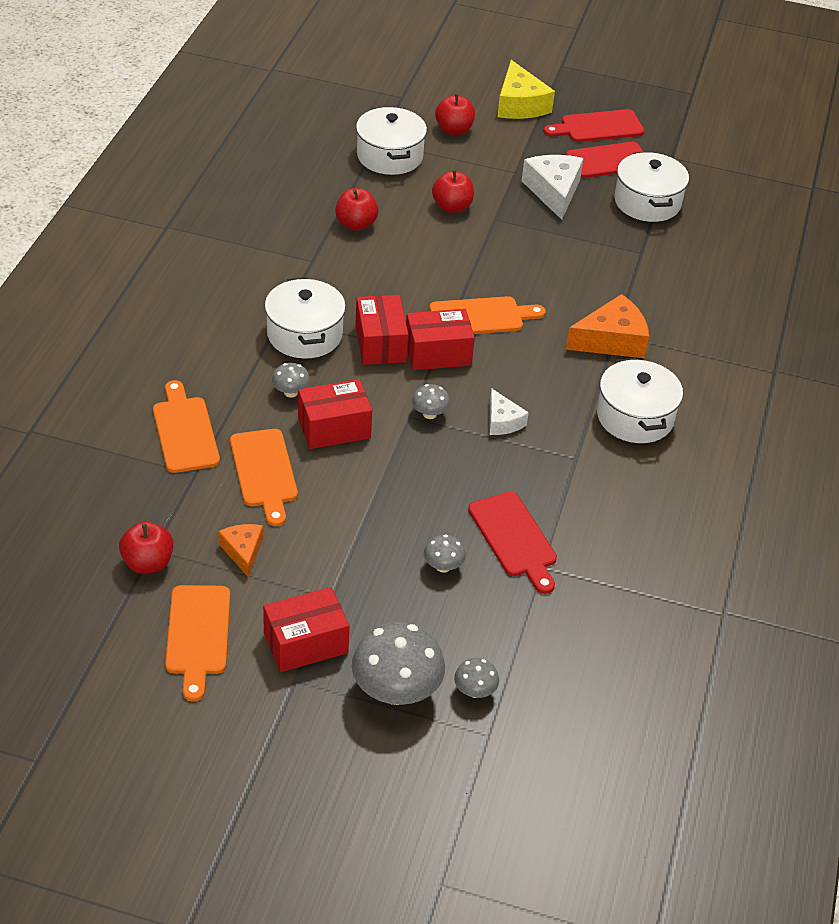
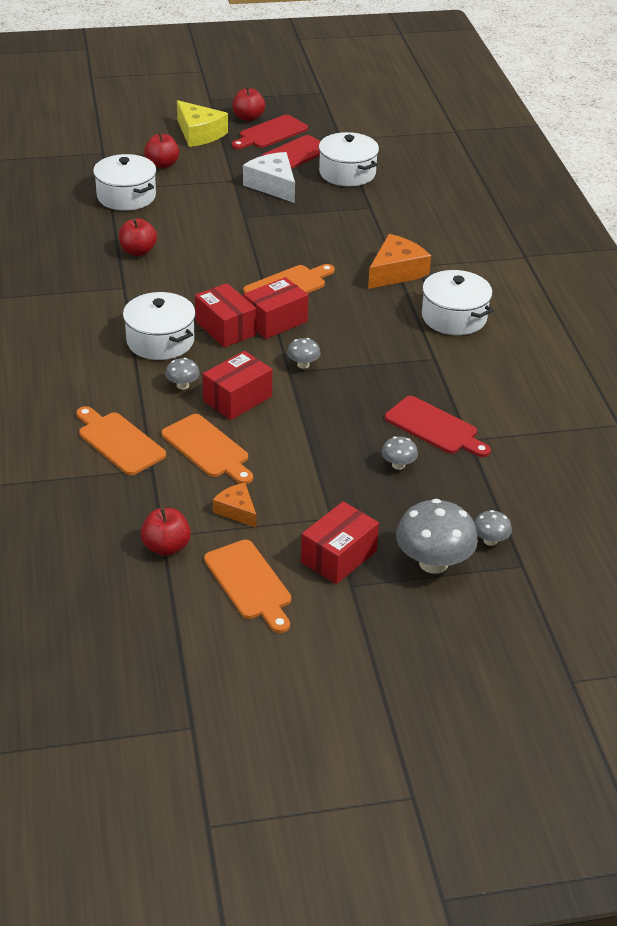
camera: 25 degrees left, 5 degrees down
red apple [432,170,474,213] -> red apple moved to [232,86,265,121]
white cheese [489,388,529,435] -> none

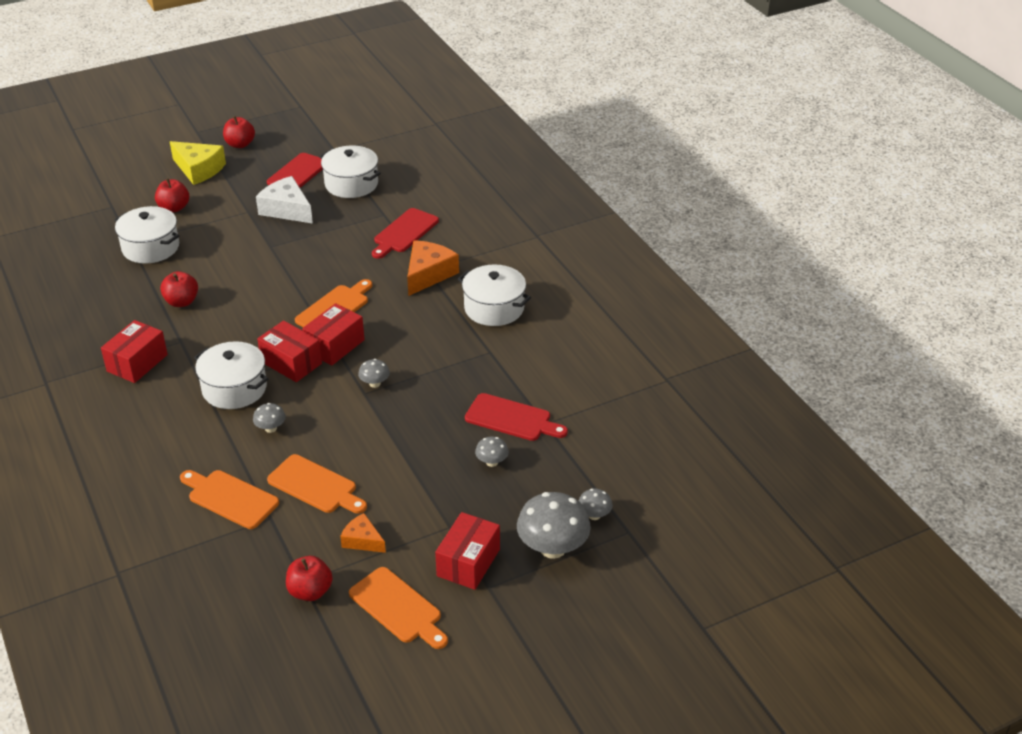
camera: 15 degrees left, 0 degrees up
red box [203,351,272,420] -> red box moved to [101,320,168,383]
red cutting board [232,115,308,149] -> red cutting board moved to [372,208,439,259]

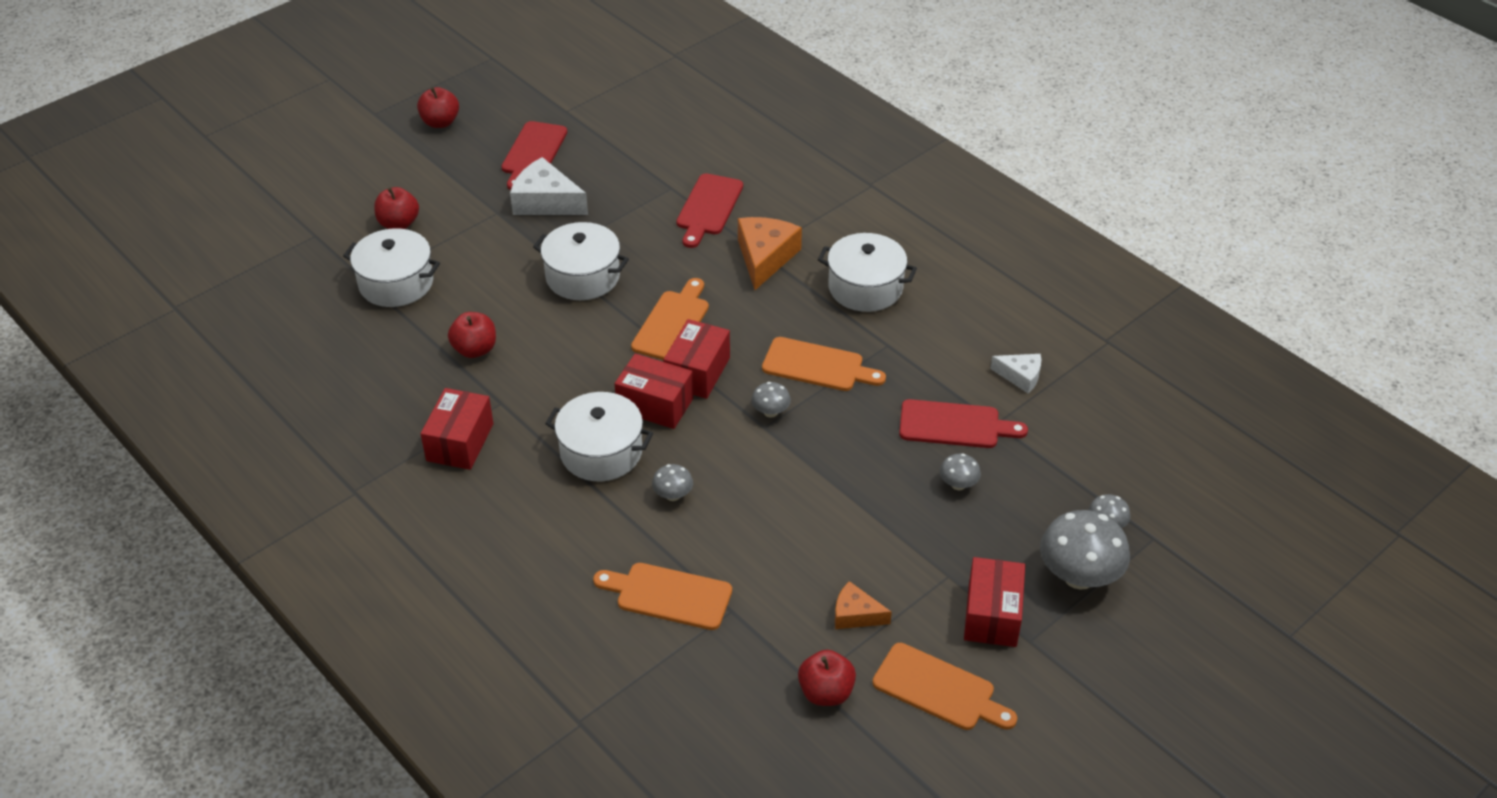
camera: 15 degrees left, 5 degrees up
yellow cheese [170,141,226,185] -> none
orange cutting board [267,454,367,514] -> orange cutting board moved to [762,337,886,391]
white pot [320,146,381,198] -> white pot moved to [533,222,629,300]
none -> white cheese [990,354,1041,394]

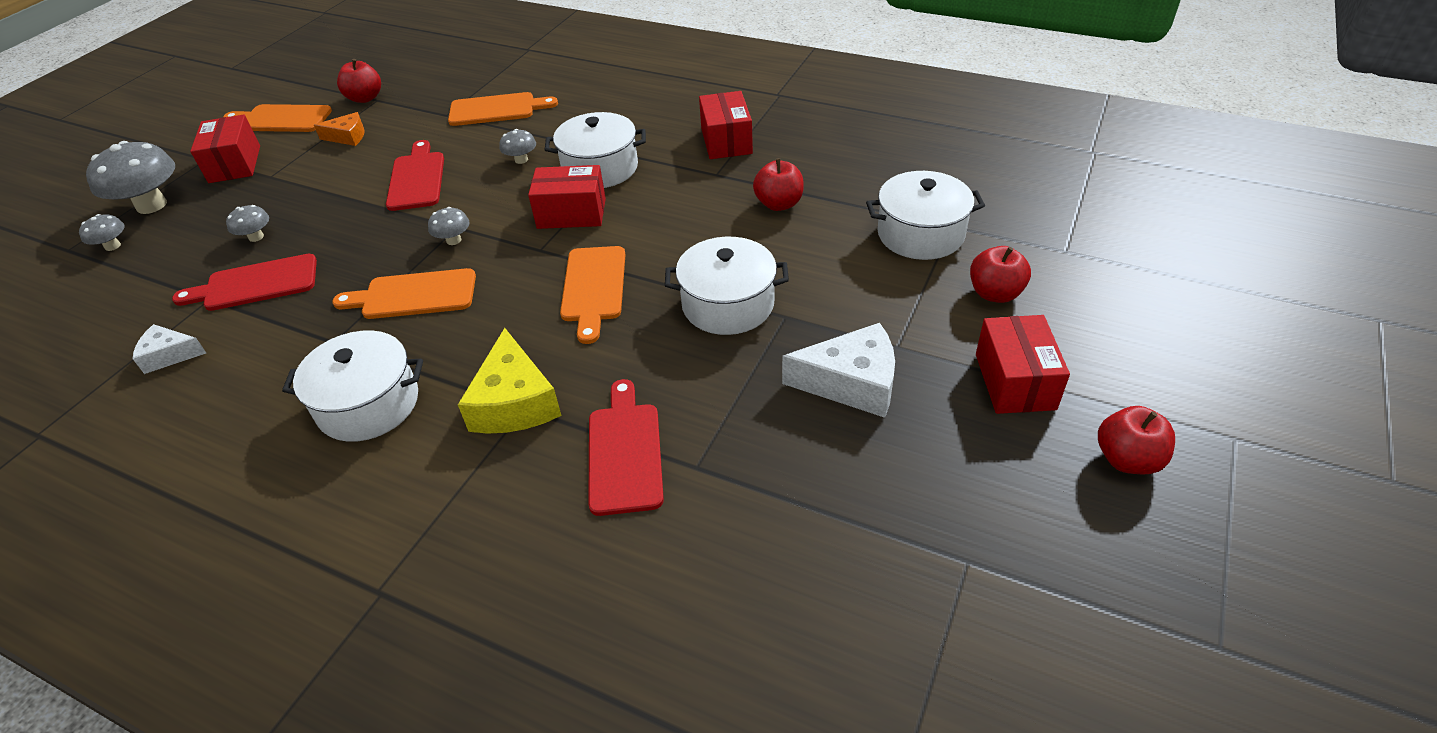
camera: 160 degrees right, 0 degrees up
red cutting board [501,121,567,190] -> red cutting board moved to [386,140,444,211]
red box [663,319,730,399] -> red box moved to [976,315,1070,414]
orange cheese [738,217,802,290] -> yellow cheese [458,328,562,434]

